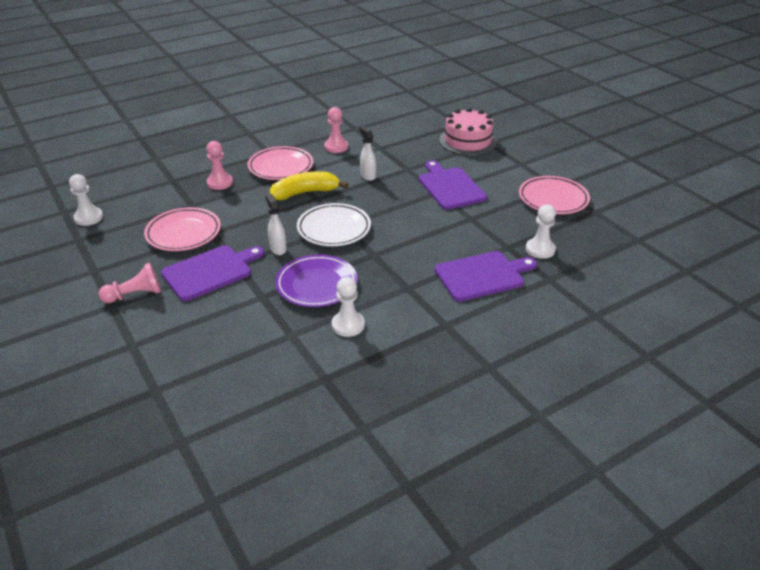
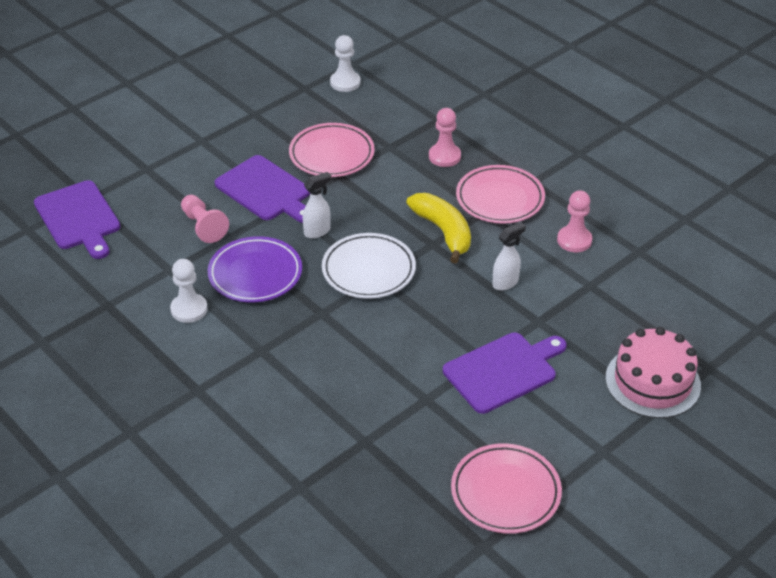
camera: 80 degrees right, 5 degrees up
pink pawn [99,263,162,303] -> pink pawn moved to [181,195,229,243]
purple cutting board [435,251,537,301] -> purple cutting board moved to [34,180,121,259]
white pawn [526,204,556,259] -> none

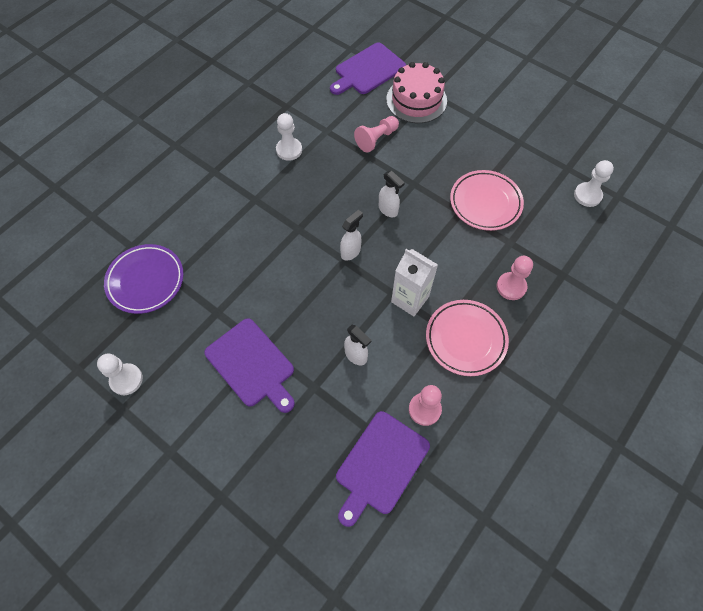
camera: 80 degrees right, 20 degrees up
purple plate [208,236,302,302] -> purple plate moved to [104,244,184,314]
purple cutting board [214,155,310,223] -> purple cutting board moved to [336,411,430,527]
white plate [322,233,416,299] -> white spray bottle [340,210,363,261]
yellow banana [406,193,471,263] -> white carton [391,249,438,316]
pink plate [451,443,562,534] -> white pawn [97,353,143,395]
pink cake [605,327,701,418] -> pink cake moved to [386,62,447,123]

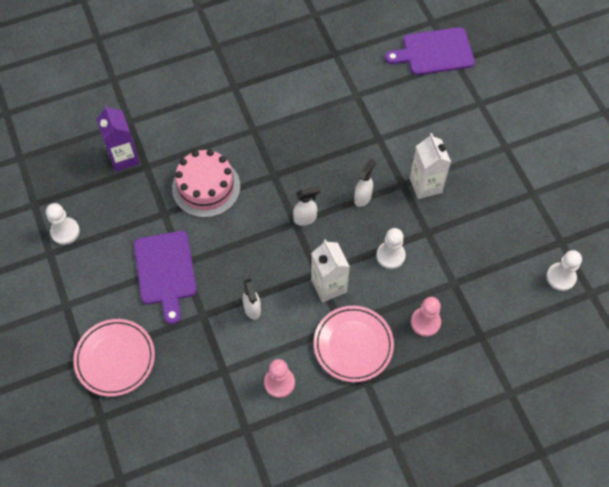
camera: 30 degrees right, 0 degrees up
purple plate [104,244,184,314] -> purple carton [96,104,140,172]
white pawn [276,113,302,161] -> white pawn moved to [376,228,406,269]
purple cutting board [336,411,430,527] -> none
pink pawn [354,116,399,153] -> none
white spray bottle [379,171,405,217] -> white spray bottle turned 135 degrees counterclockwise [354,158,376,207]
pink cake [386,62,447,123] -> pink cake moved to [172,149,240,218]
pink plate [450,170,524,231] -> pink plate moved to [73,319,155,397]
none -> white carton [410,133,451,199]

